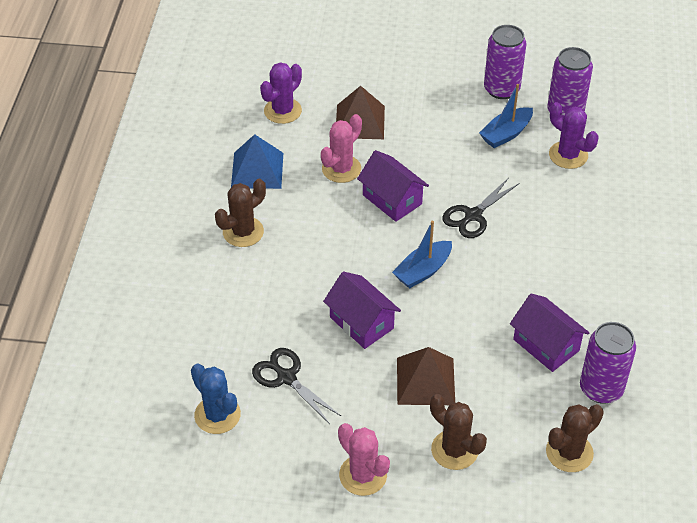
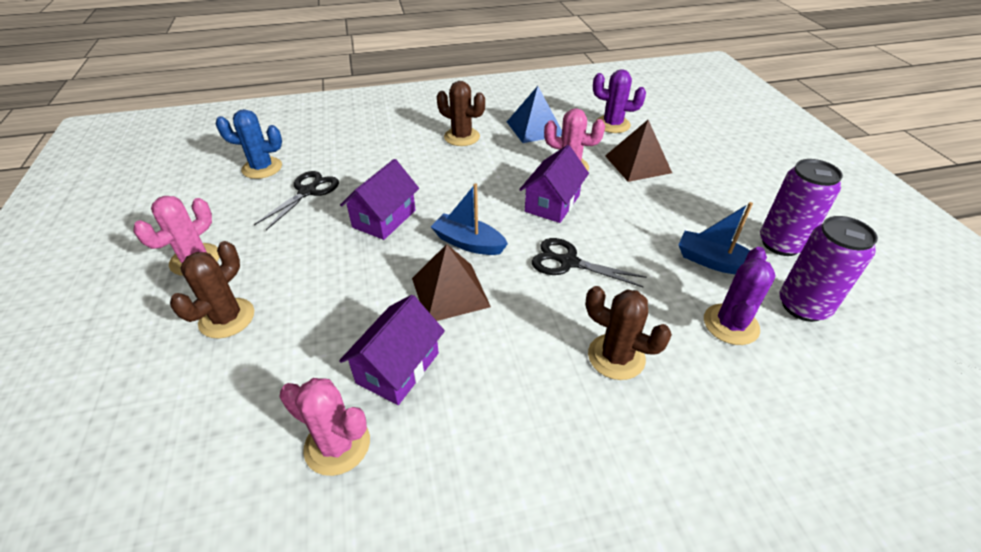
camera: 70 degrees right, 5 degrees down
blue cactus [191,364,241,434] -> blue cactus turned 60 degrees clockwise [215,109,282,179]
brown pyramid [397,347,455,405] -> brown pyramid moved to [412,244,491,321]
brown cactus [546,404,604,472] -> brown cactus moved to [585,286,672,380]
purple can [580,322,636,404] -> pink cactus [279,378,370,476]

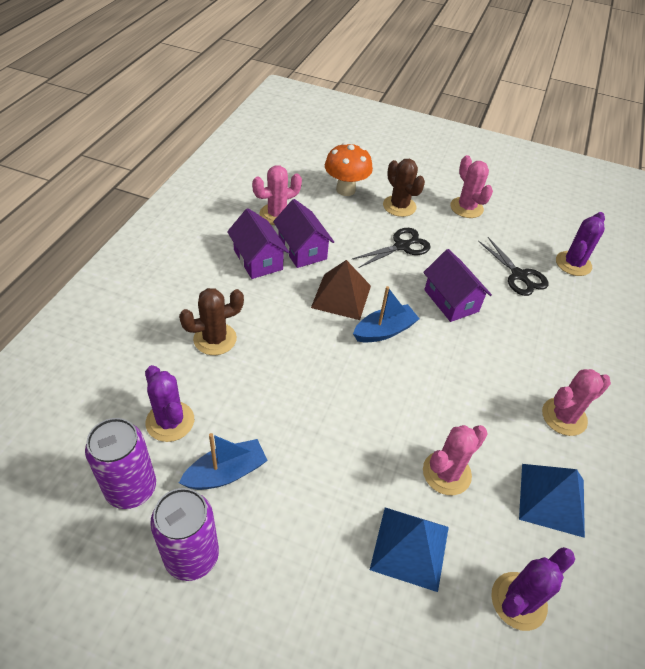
camera: 120 degrees right, 5 degrees up
blue cactus [215,109,282,179] -> purple cactus [556,212,605,276]
brown cactus [437,81,485,146] -> pink cactus [542,369,611,436]
purple house [519,145,589,223] -> purple house moved to [227,208,289,279]
black scissors [532,238,647,287] -> black scissors moved to [352,228,431,268]
brown pyramid [605,120,672,182] -> blue pyramid [370,507,449,592]
none -> orange mushroom [325,142,373,196]

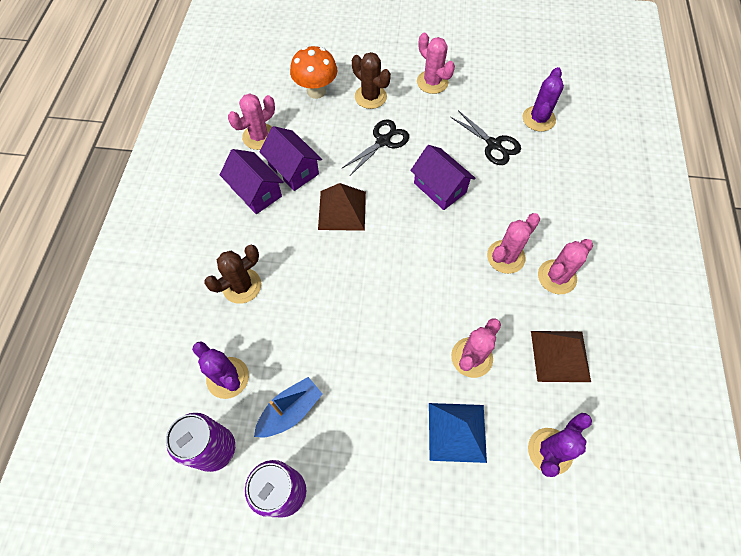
camera: 10 degrees left, 15 degrees up
blue boat [353,286,420,343] -> none
blue pyramid [519,464,585,538] -> brown pyramid [531,331,591,382]
none -> pink cactus [487,213,540,274]

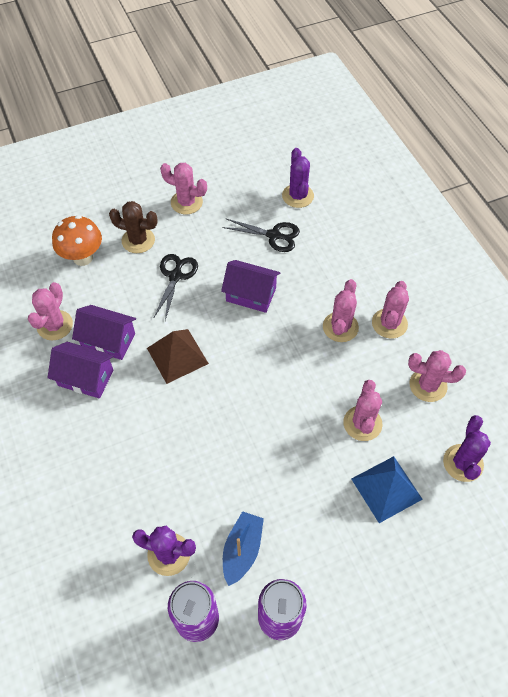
camera: 30 degrees left, 5 degrees down
brown cactus [204,245,261,304] -> none
brown pyramid [531,331,591,382] -> pink cactus [408,350,466,402]

